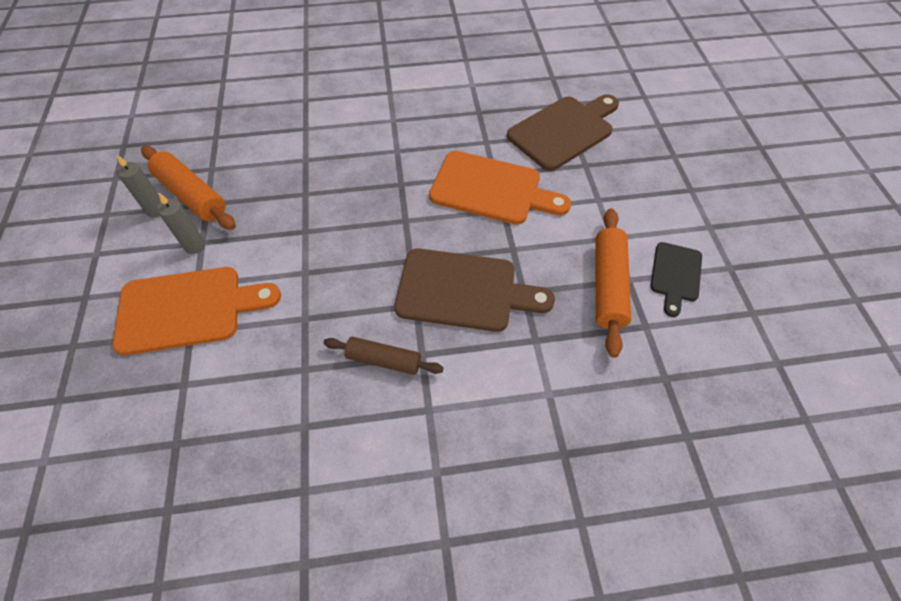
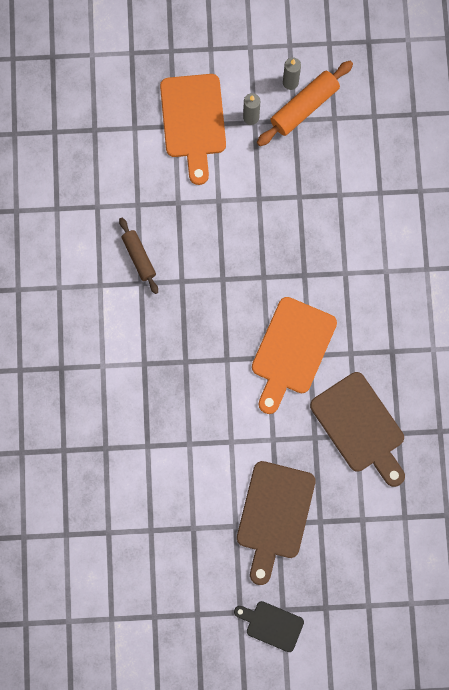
camera: 95 degrees right, 20 degrees up
brown rolling pin [324,337,444,375] -> brown rolling pin turned 45 degrees counterclockwise [119,218,158,294]
brown cutting board [394,249,555,332] -> brown cutting board moved to [237,461,316,585]
orange rolling pin [595,208,631,358] -> none
black cutting board [651,242,702,317] -> black cutting board moved to [234,601,304,652]

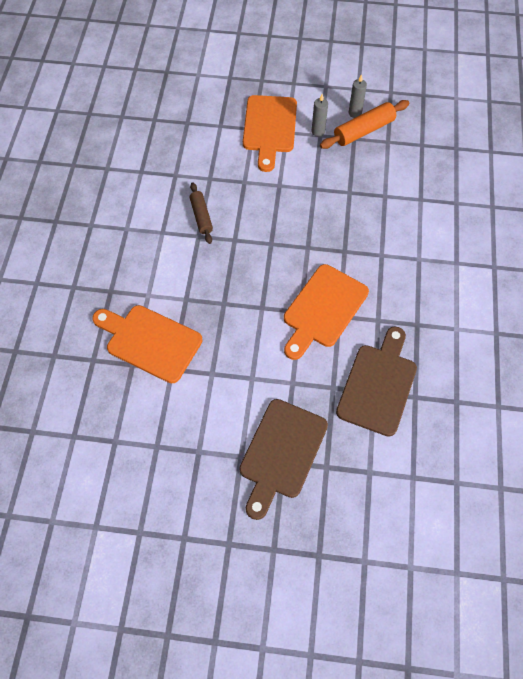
camera: 10 degrees right, 15 degrees down
black cutting board [234,601,304,652] -> none
brown cutting board [310,372,405,487] -> brown cutting board turned 135 degrees counterclockwise [336,327,417,437]
none -> orange cutting board [92,305,202,383]

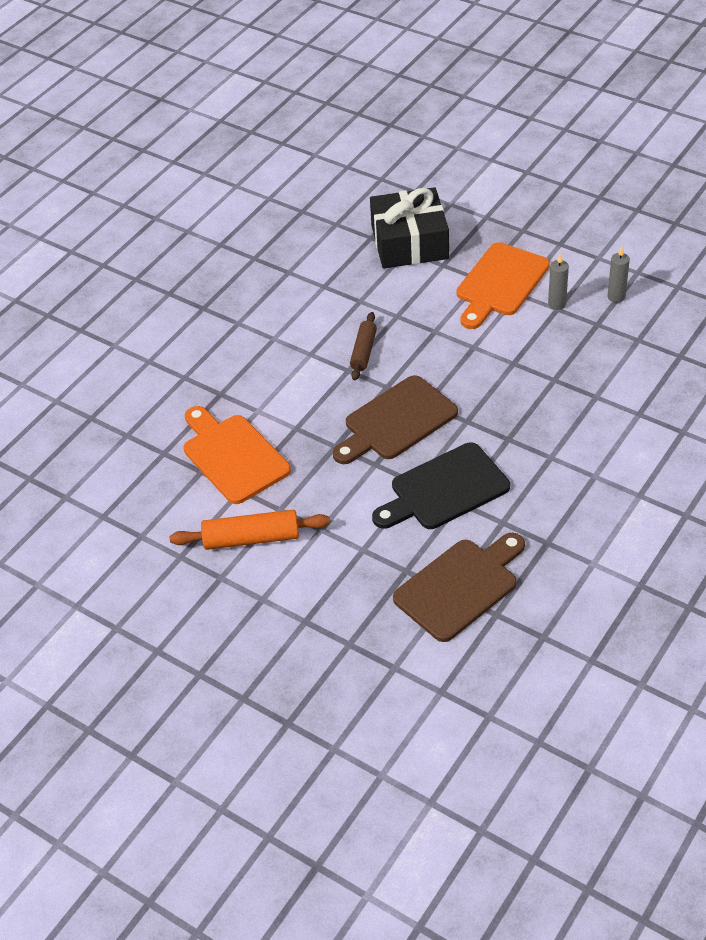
camera: 30 degrees right, 15 degrees down
brown cutting board [239,399,328,520] -> brown cutting board moved to [333,375,458,464]
orange cutting board [284,264,369,360] -> black cutting board [372,442,510,529]
orange rolling pin [320,100,409,149] -> orange rolling pin moved to [169,510,330,550]
none -> black gift [370,187,449,269]

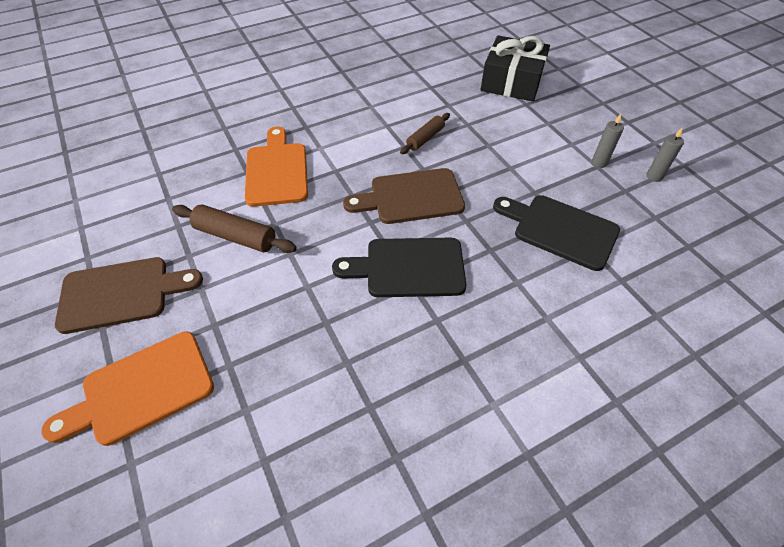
camera: 25 degrees right, 5 degrees up
orange rolling pin [169,510,330,550] -> brown rolling pin [172,204,297,253]
brown cutting board [393,533,525,642] -> brown cutting board moved to [55,257,203,334]
orange cutting board [456,242,550,329] -> orange cutting board moved to [41,332,214,446]
none -> black cutting board [493,195,620,271]

